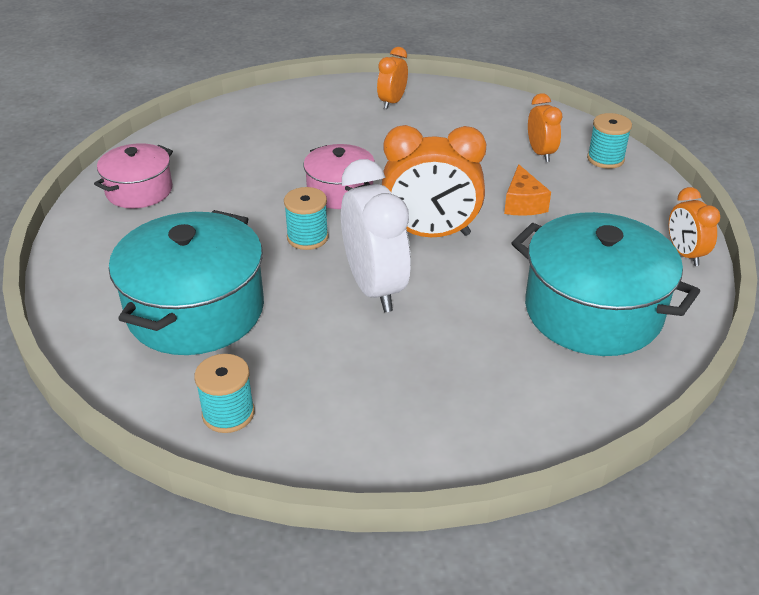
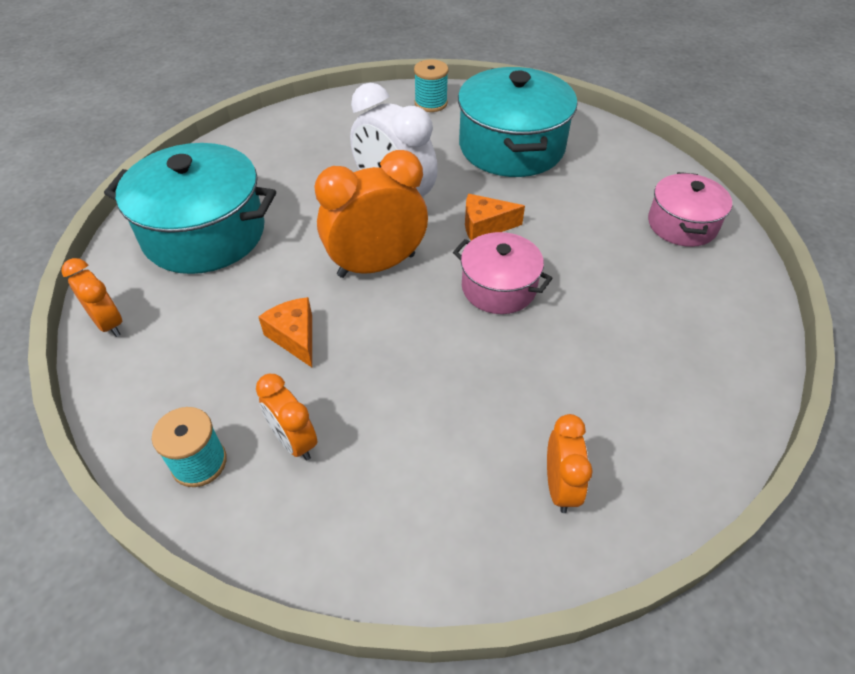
camera: 155 degrees right, 10 degrees up
turquoise spool [284,187,329,250] -> orange cheese [465,194,525,240]

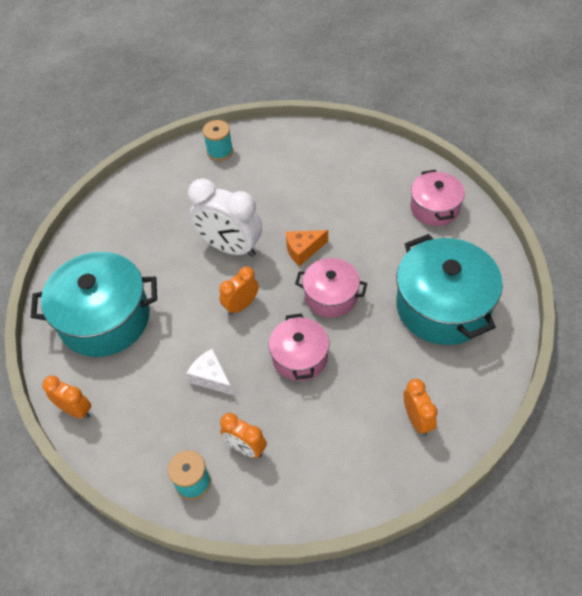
camera: 15 degrees left, 5 degrees up
orange cheese [259,297,312,367] -> white cheese [186,348,233,395]
orange clock [314,150,428,278] -> orange clock [219,267,259,315], size x0.55
turquoise pot [458,67,577,177] -> turquoise pot moved to [396,234,503,345]
none -> pink pot [269,313,329,381]

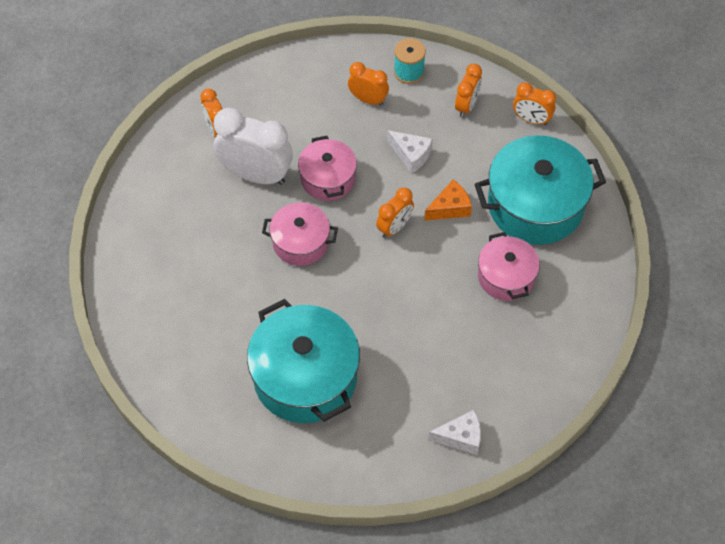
camera: 170 degrees right, 5 degrees up
white clock [188,178,262,257] -> white clock moved to [214,108,293,185]
turquoise spool [203,120,233,161] -> white cheese [428,410,481,455]
orange cheese [286,230,328,266] -> orange cheese moved to [424,180,472,221]
turquoise pot [396,234,503,345] -> turquoise pot moved to [247,299,360,423]
pink pot [411,170,465,226] -> pink pot moved to [478,232,540,301]
none -> orange clock [455,64,482,118]

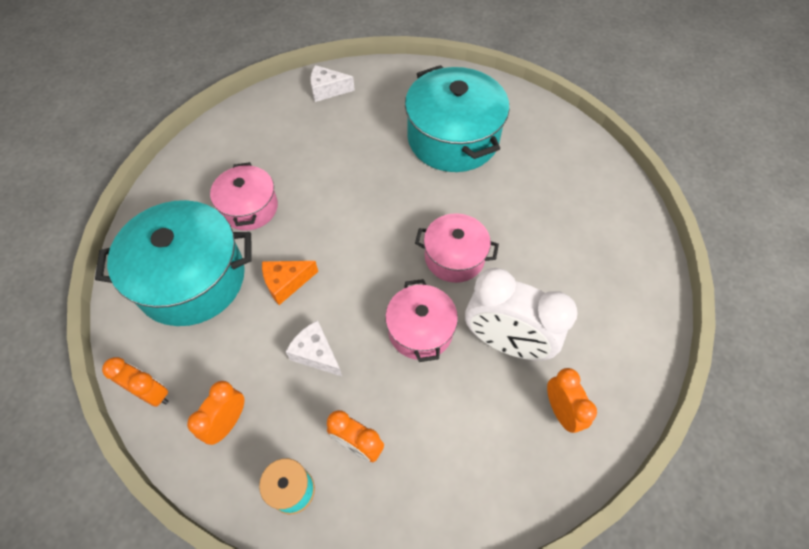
camera: 175 degrees left, 0 degrees up
orange clock [376,188,414,238] -> none

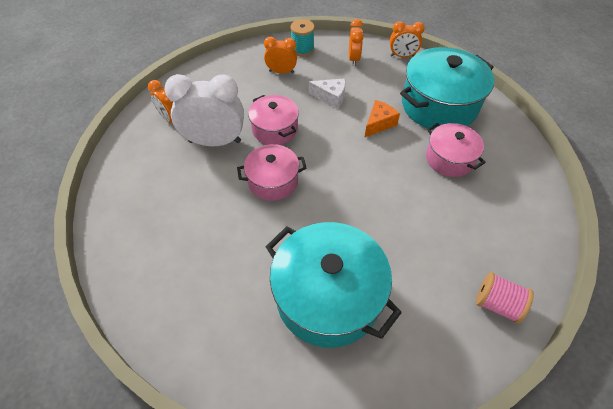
camera: 155 degrees right, 5 degrees down
white cheese [310,65,355,102] -> pink spool [476,272,534,324]

